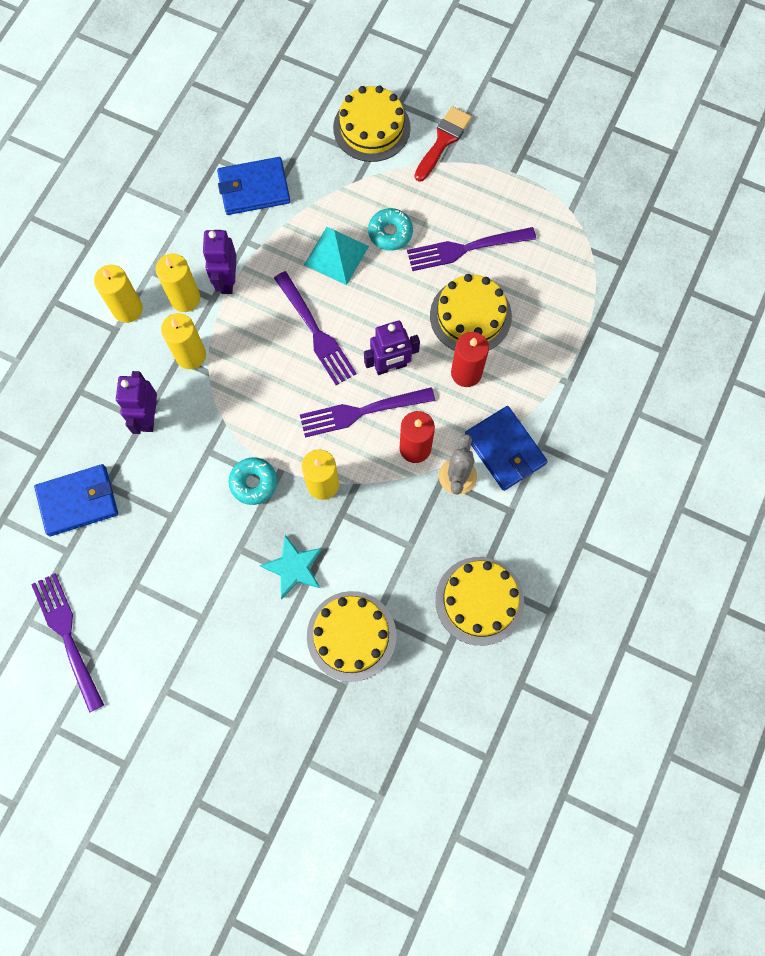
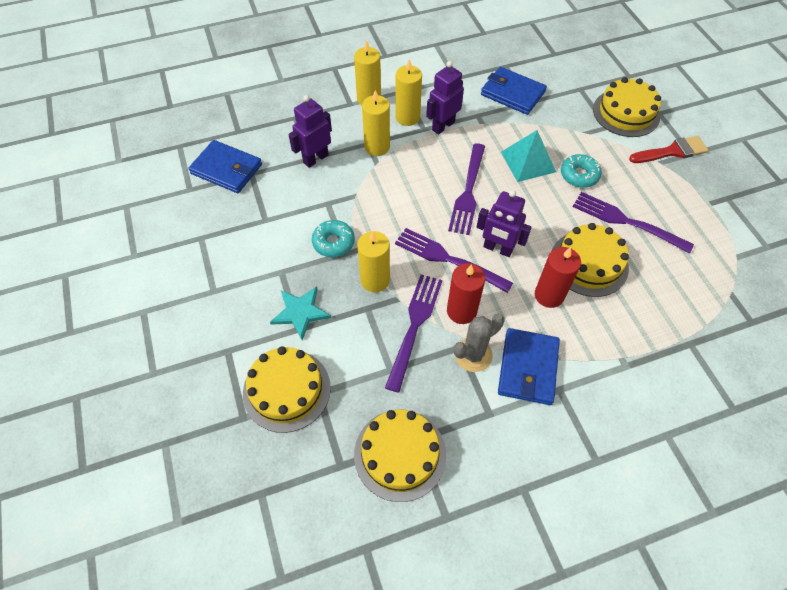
camera: 45 degrees right, 15 degrees down
purple fork [31,573,104,713] -> purple fork moved to [385,274,442,393]

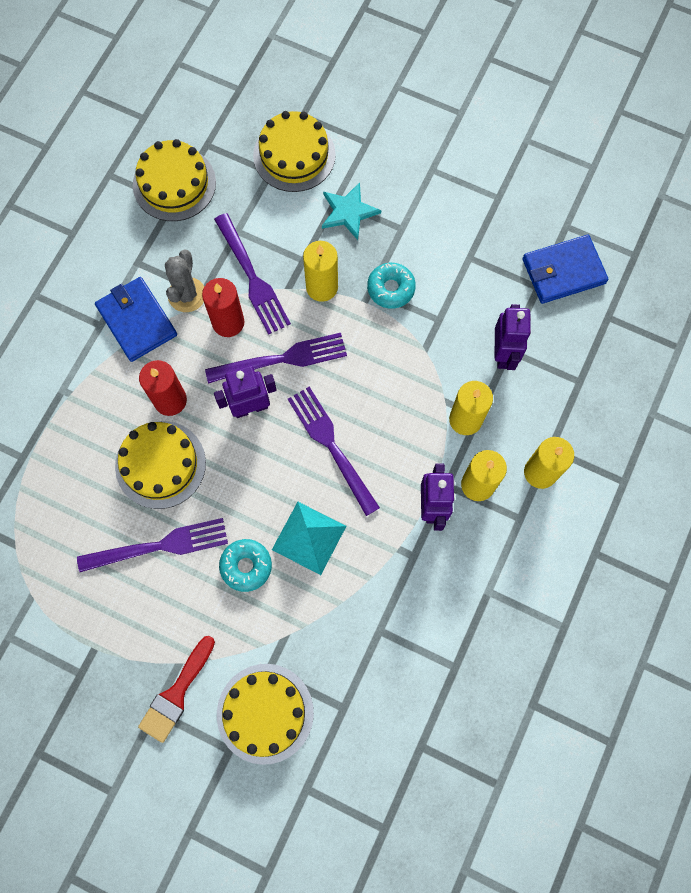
camera: 135 degrees right, 15 degrees up
blue wallet [481,67,547,115] -> none

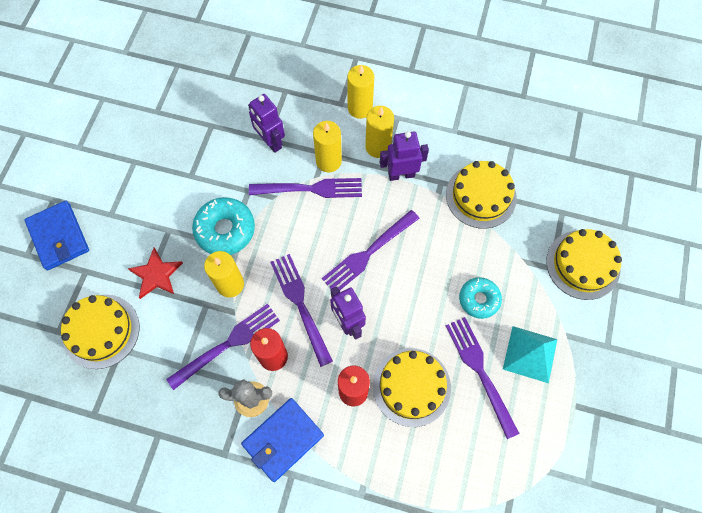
camera: 100 degrees left, 5 degrees down
yellow cake [133,139,216,221] -> yellow cake moved to [446,161,517,229]
red brush [138,636,215,743] -> none
turquoise pyramid [272,502,346,575] -> turquoise pyramid moved to [503,326,557,383]
turquoise star [322,182,381,240] -> red star [128,247,183,299]
turquoise donut [367,263,416,309] -> turquoise donut [192,197,255,255], size x1.52
purple robot [495,304,531,370] -> purple robot turned 120 degrees counterclockwise [248,94,285,153]
blue wallet [522,235,608,304] -> blue wallet moved to [24,201,89,270]
none -> purple fork [249,178,362,198]

